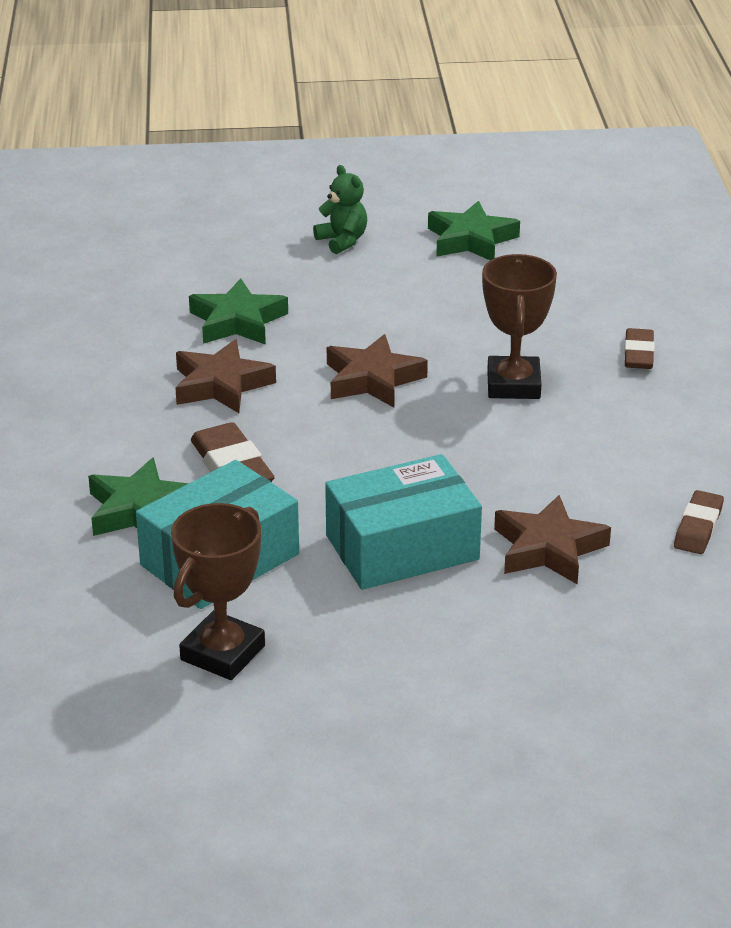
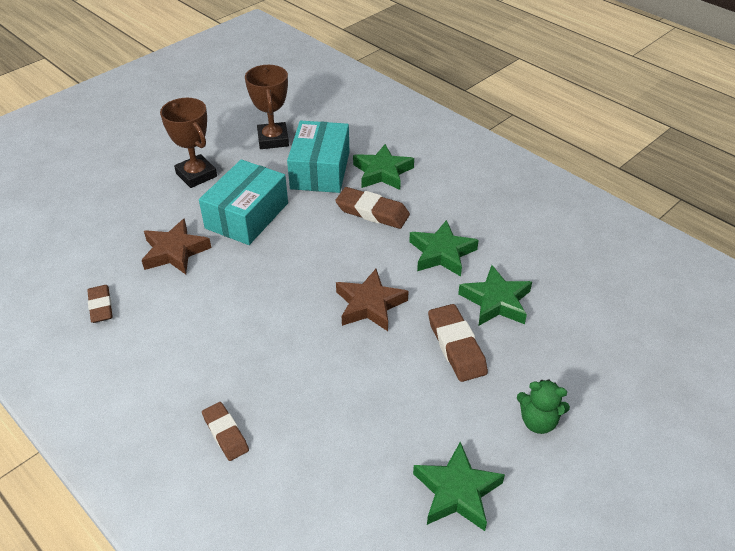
camera: 140 degrees right, 10 degrees up
brown star [175,339,276,413] -> green star [409,220,479,277]
brown trophy [482,254,557,399] -> brown trophy moved to [160,98,217,188]
none -> brown eraser [428,304,488,382]

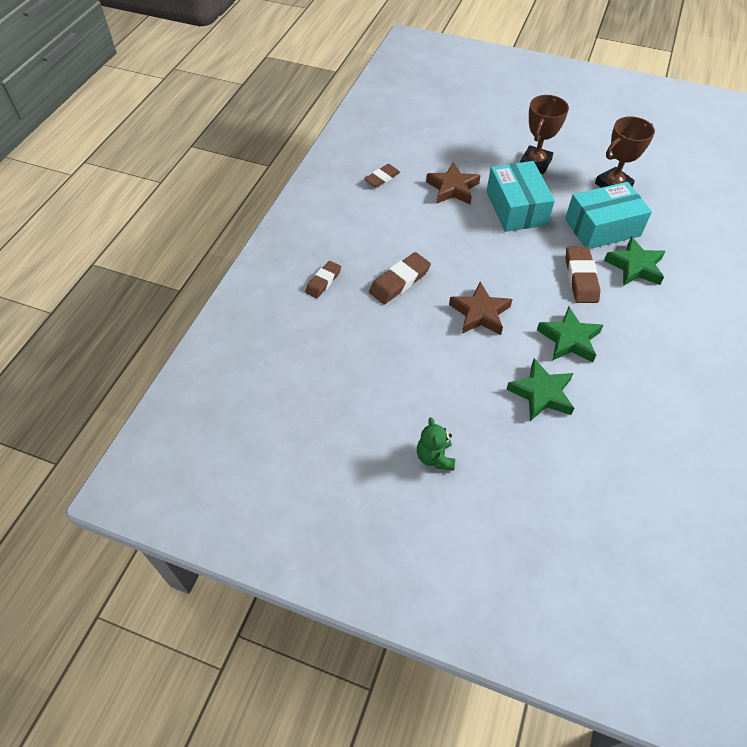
camera: 65 degrees right, 10 degrees up
turquoise box [199,159,288,245] -> turquoise box turned 75 degrees clockwise [486,161,555,232]
green star [413,442,505,531] -> none
brown eraser [428,304,488,382] -> brown eraser moved to [369,252,431,304]

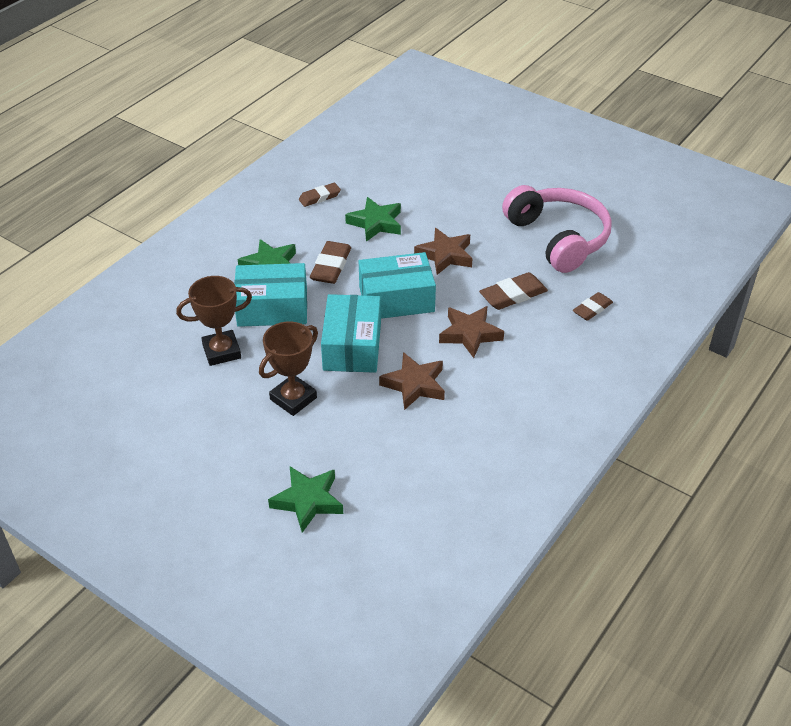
camera: 165 degrees left, 10 degrees down
brown eraser [364,164,400,188] -> brown eraser moved to [299,183,341,207]
green teddy bear [417,417,455,471] -> none
green star [506,359,574,421] -> green star moved to [268,466,343,533]
none -> turquoise box [359,252,436,319]
none -> brown star [439,306,504,358]
none -> pink headphones [502,185,612,273]

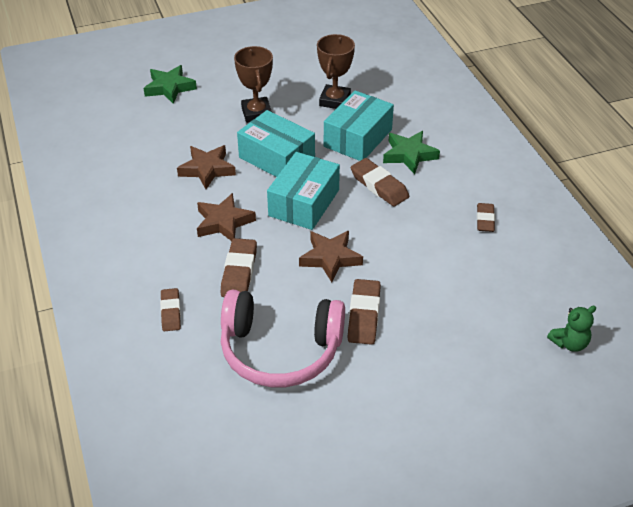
camera: 125 degrees right, 0 degrees up
green star [345,197,401,242] -> none
none -> brown eraser [347,279,381,345]
none -> green teddy bear [547,306,596,352]

